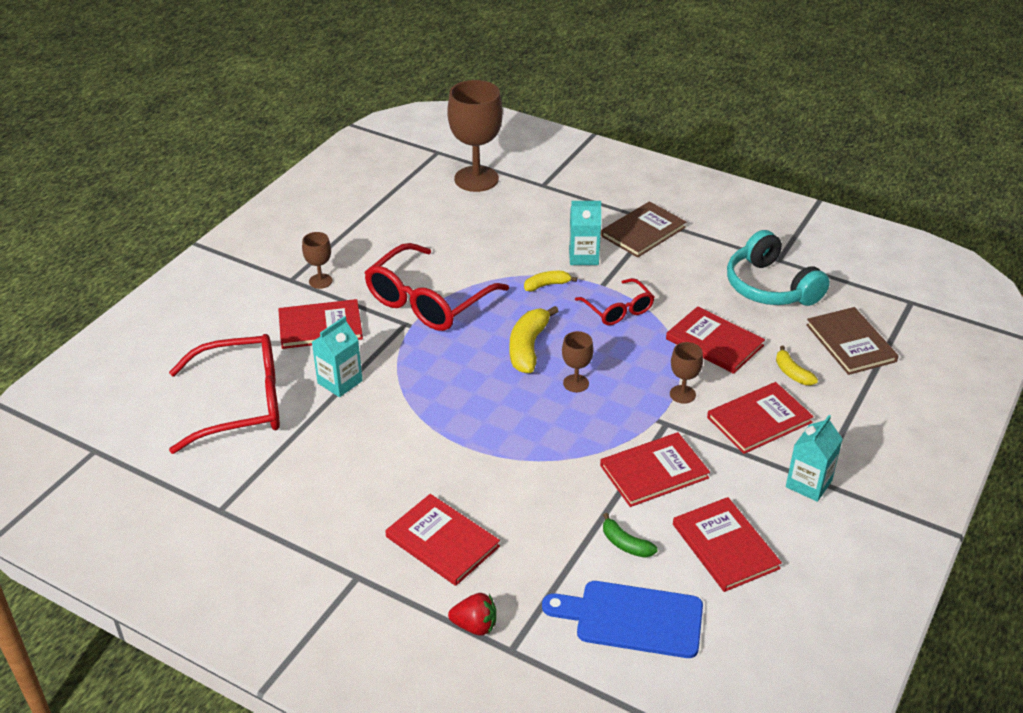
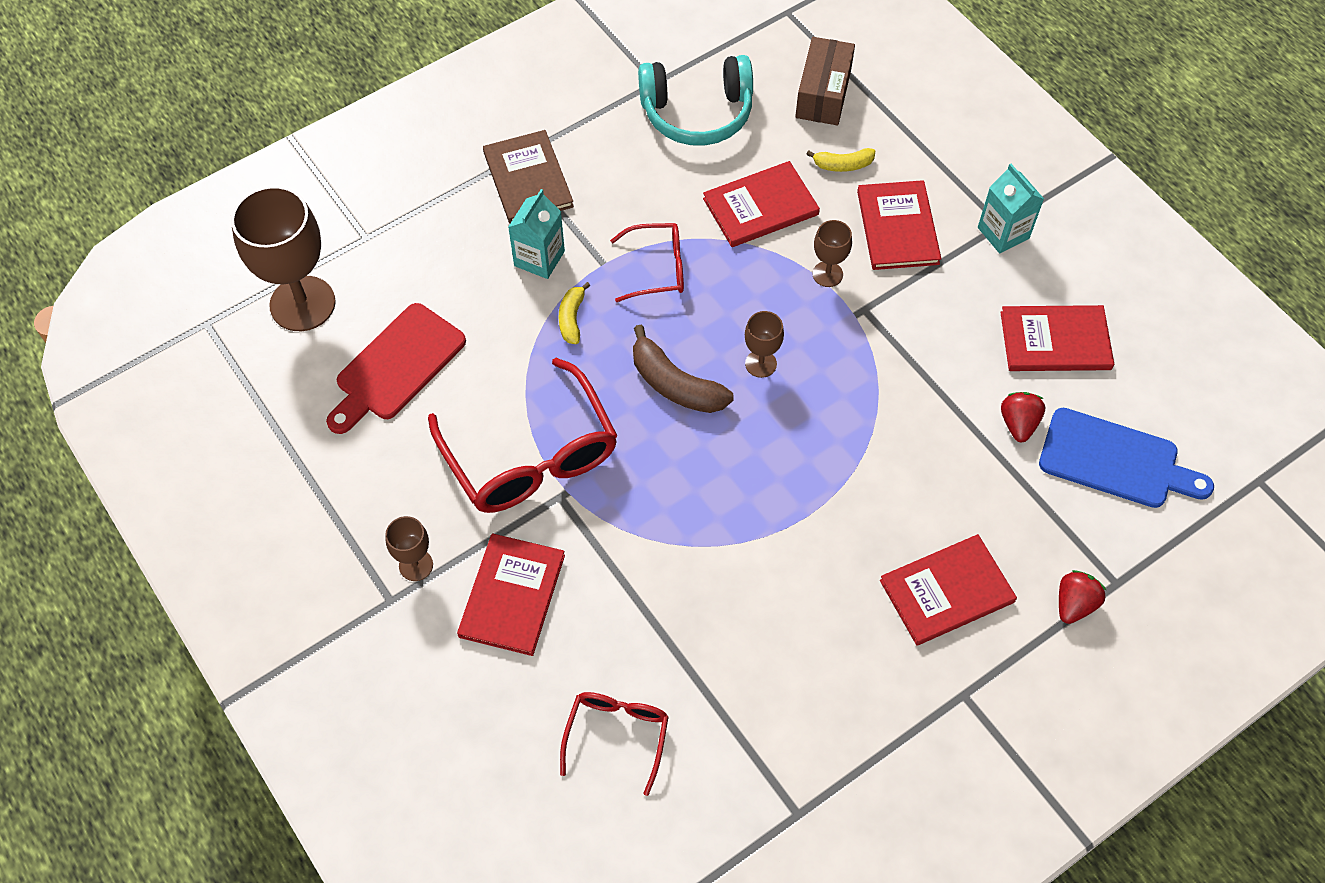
camera: 65 degrees left, 20 degrees up
red glasses [169,334,280,454] -> red glasses [560,692,669,796], size x0.55
turquoise carton [312,316,363,397] -> none
yellow banana [510,306,559,373] -> brown banana [633,325,734,413]
blue cutting board [542,581,703,658] -> blue cutting board turned 105 degrees counterclockwise [1039,408,1214,508]
red book [600,432,710,507] -> none
green banana [603,513,658,558] -> red strawberry [1001,392,1045,442]
brown book [806,307,899,375] -> brown box [795,37,855,125]
none -> red cutting board [326,303,466,434]

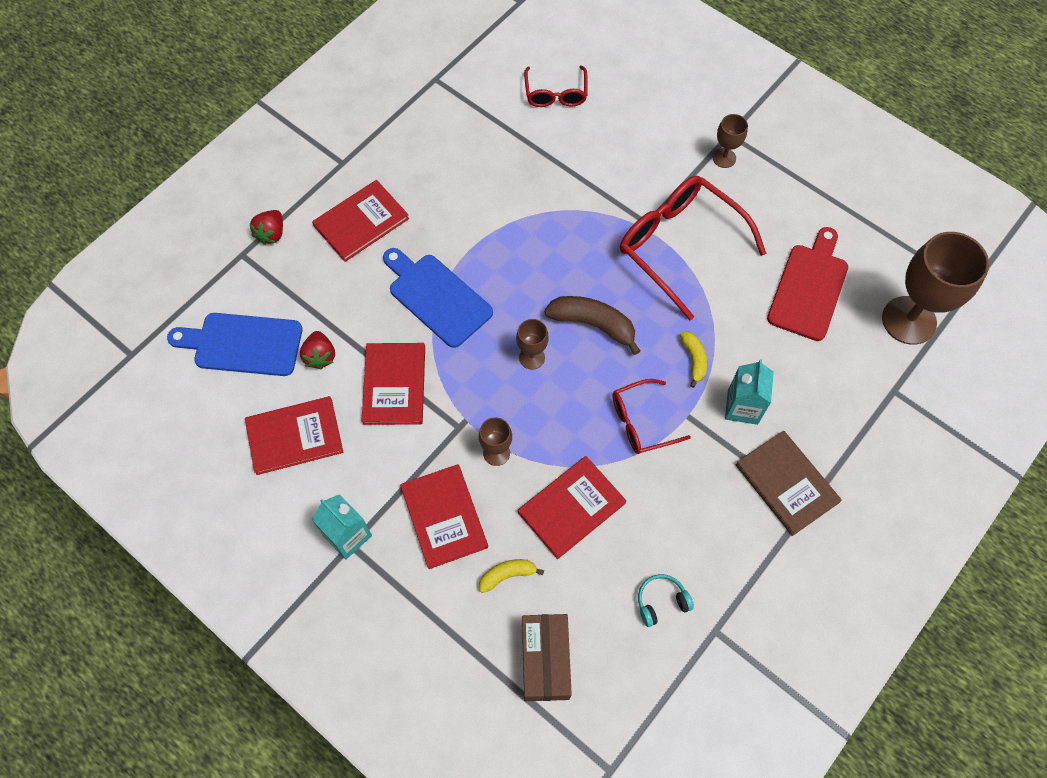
camera: 165 degrees right, 5 degrees up
red book [457,533,565,656] -> red book moved to [362,343,425,425]
turquoise headphones [638,55,753,146] -> turquoise headphones [638,574,694,627], size x0.46
none -> blue cutting board [383,248,493,348]

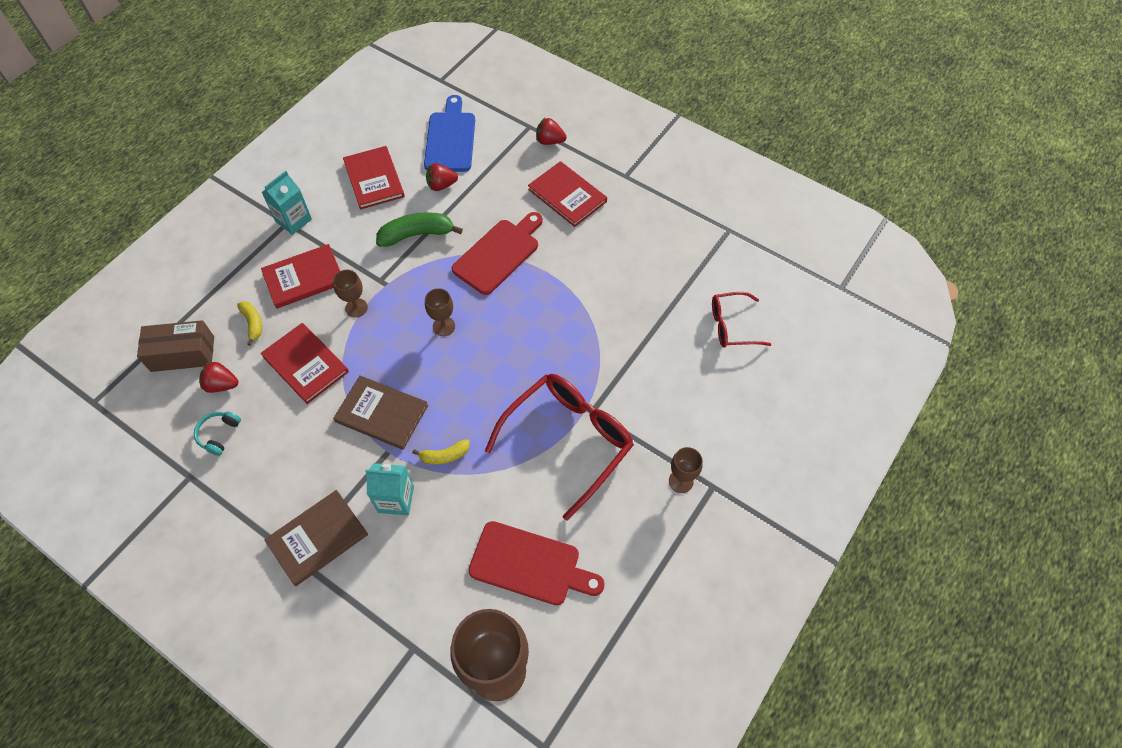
camera: 85 degrees right, 5 degrees down
red book [362,343,425,425] -> green banana [376,212,463,247]
blue cutting board [383,248,493,348] -> red cutting board [452,212,543,295]
brown banana [544,296,640,355] -> none
red glasses [612,379,691,454] -> brown book [333,375,428,450]
turquoise headphones [638,574,694,627] -> turquoise headphones turned 135 degrees counterclockwise [194,411,241,456]
none -> red strawberry [199,361,238,393]

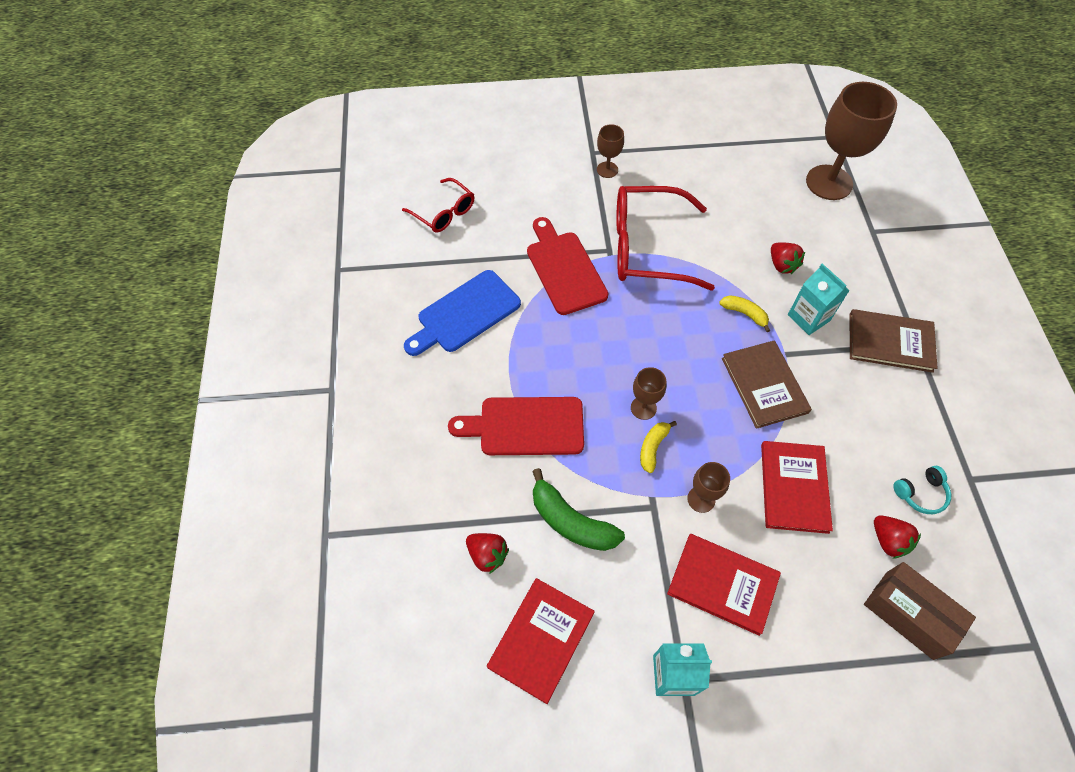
camera: 130 degrees left, 0 degrees up
yellow banana [237,301,262,346] -> yellow banana moved to [640,421,677,473]
blue cutting board [424,95,475,172] -> blue cutting board moved to [404,270,521,356]
red cutting board [468,521,605,606] -> red cutting board moved to [527,217,608,315]
red book [528,161,607,227] -> none
red strawberry [536,118,567,145] -> red strawberry moved to [771,242,805,274]

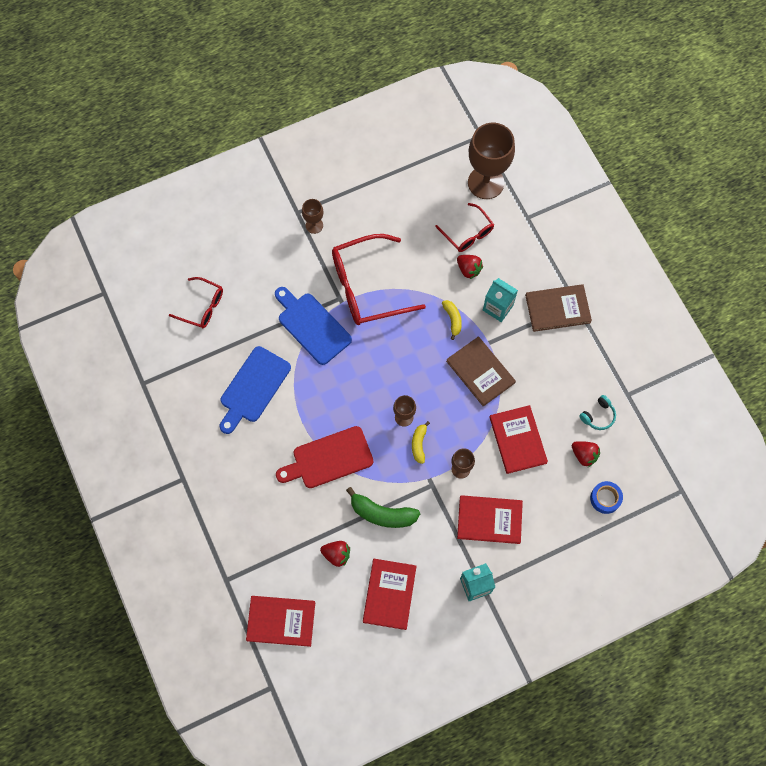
camera: 20 degrees left, 10 degrees up
red cutting board [527,217,608,315] -> blue cutting board [275,287,352,365]
yellow banana [719,295,771,332] -> yellow banana turned 60 degrees clockwise [442,300,462,340]
brown box [864,562,976,660] -> blue tape [590,481,623,514]
none -> red book [246,596,315,647]
none -> red glasses [435,203,494,252]

